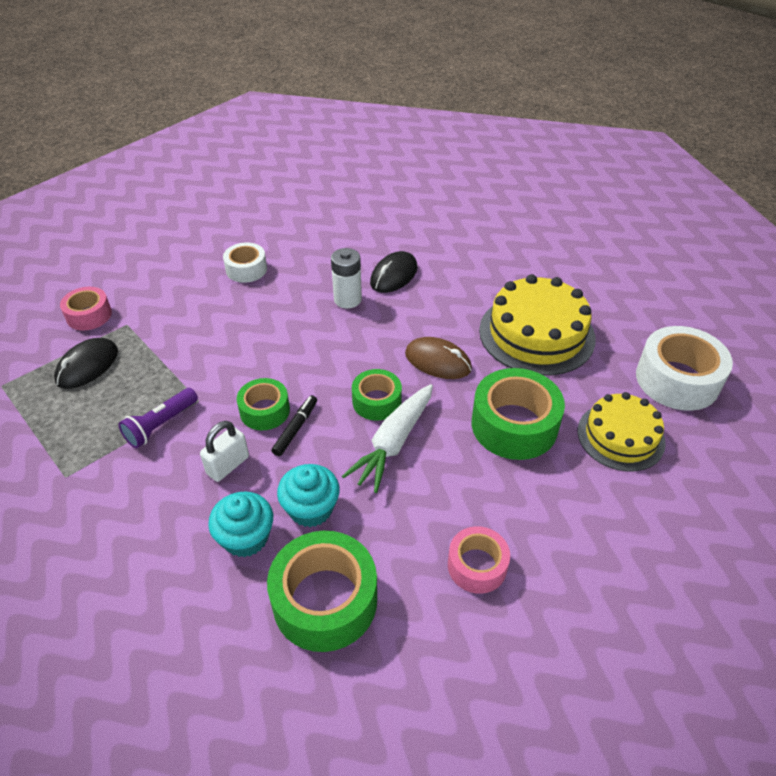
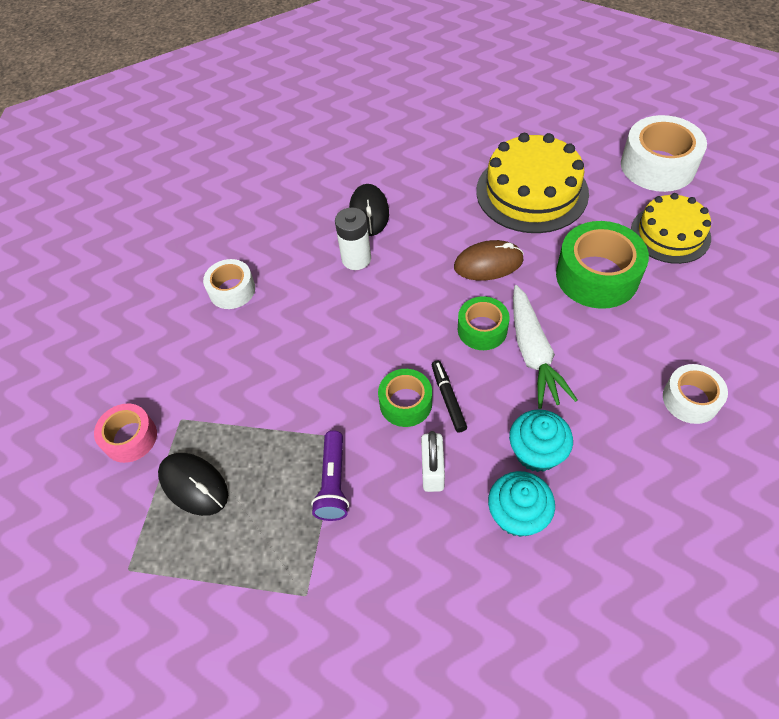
camera: 35 degrees left, 10 degrees up
black mouse [54,338,118,389] -> black mouse turned 45 degrees counterclockwise [158,453,228,516]
green tape [267,531,377,652] -> none
pink tape [448,526,510,594] -> white tape [663,364,728,424]

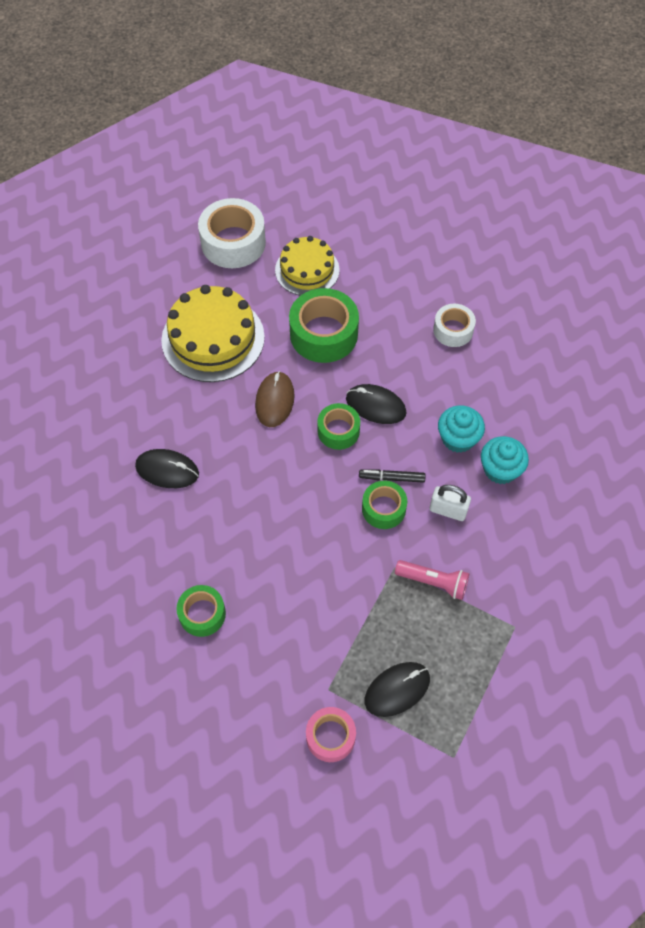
camera: 75 degrees left, 5 degrees up
white tape [203,259,255,309] -> green tape [176,585,226,637]
purple flashlight [311,431,349,521] -> pink flashlight [395,560,469,600]
white battery [335,207,371,270] -> none
white carrot [513,285,577,409] -> black mouse [346,384,407,424]

